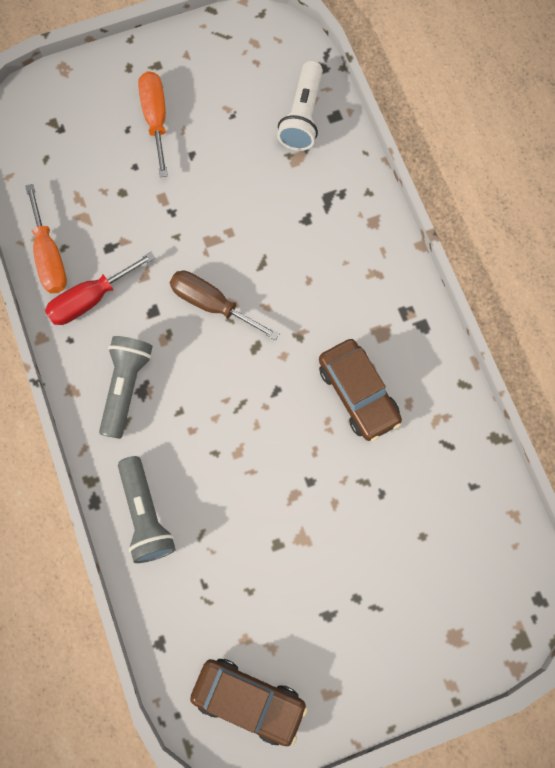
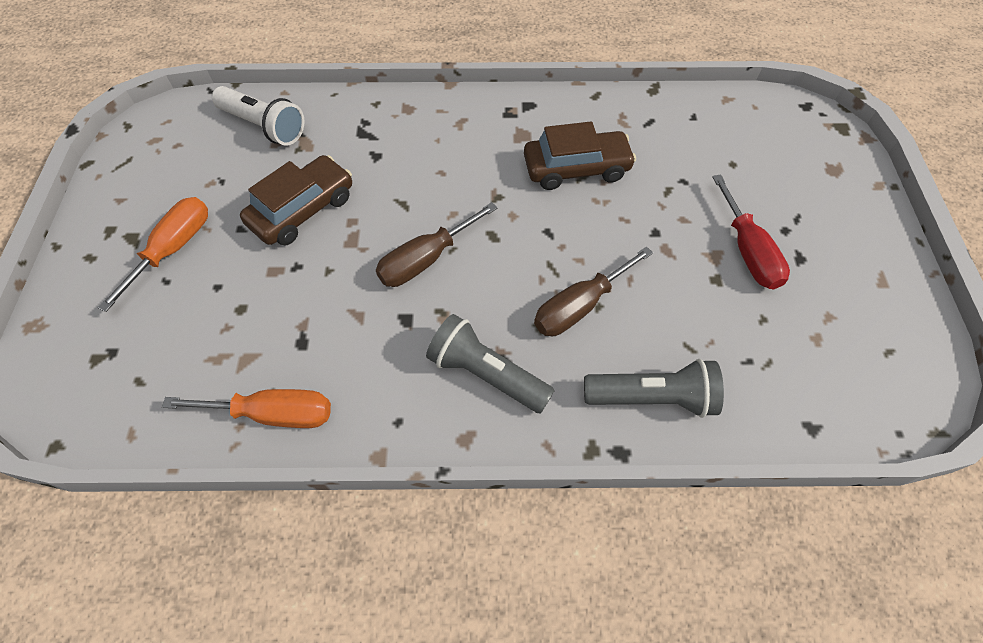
camera: 70 degrees left, 15 degrees down
red screwdriver [45,252,156,325] -> red screwdriver moved to [712,174,790,289]
orange screwdriver [138,71,168,177] -> orange screwdriver turned 105 degrees clockwise [98,197,208,312]
brown car [190,659,308,746] -> brown car moved to [240,155,352,246]
none -> brown screwdriver [534,247,653,336]

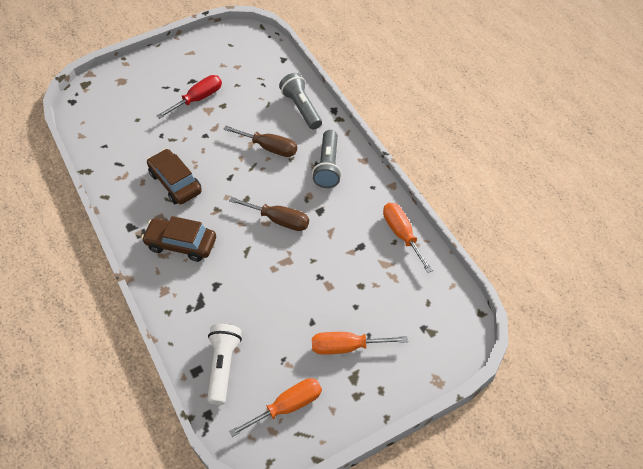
camera: 115 degrees left, 5 degrees down
brown car [240,155,352,246] -> brown car moved to [141,216,216,262]
none -> orange screwdriver [229,378,322,437]

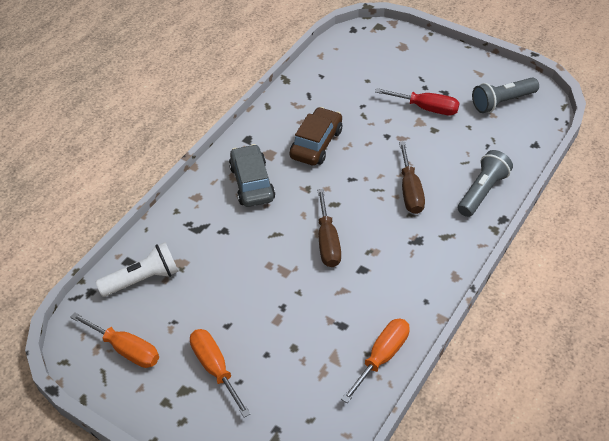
camera: 60 degrees right, 5 degrees down
brown car [141,216,216,262] -> grey car [229,144,275,207]
grey flashlight [312,130,341,188] -> grey flashlight moved to [472,77,539,113]

